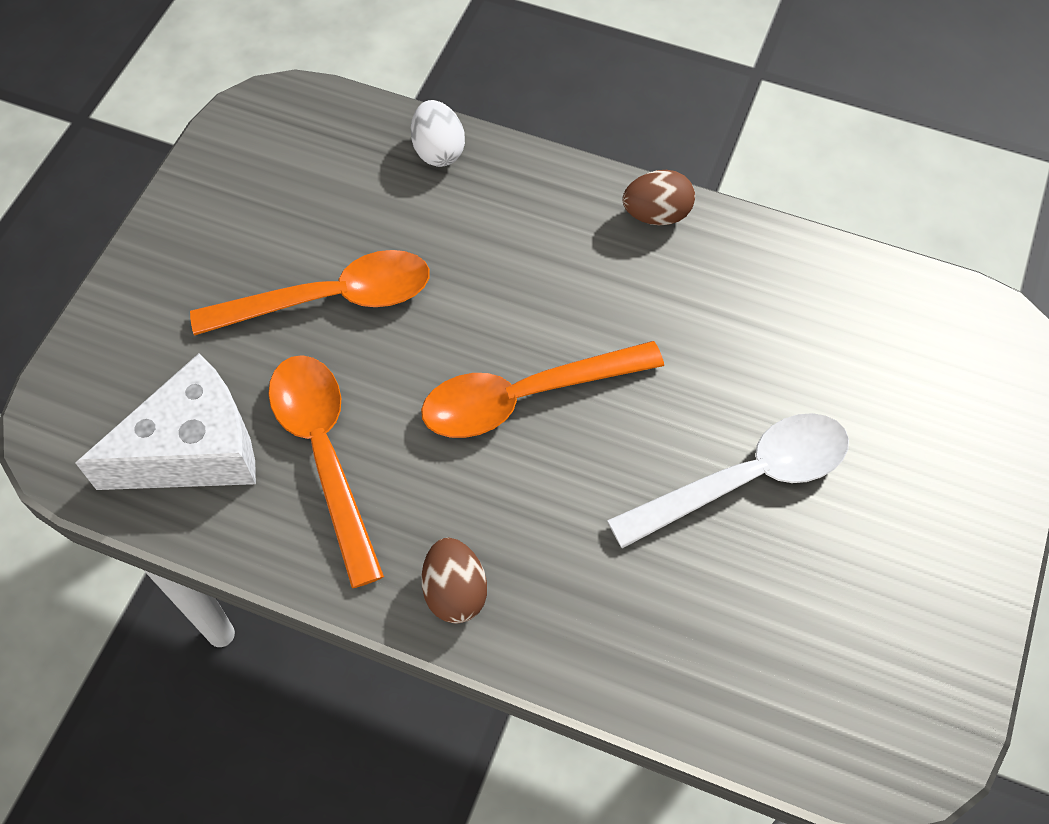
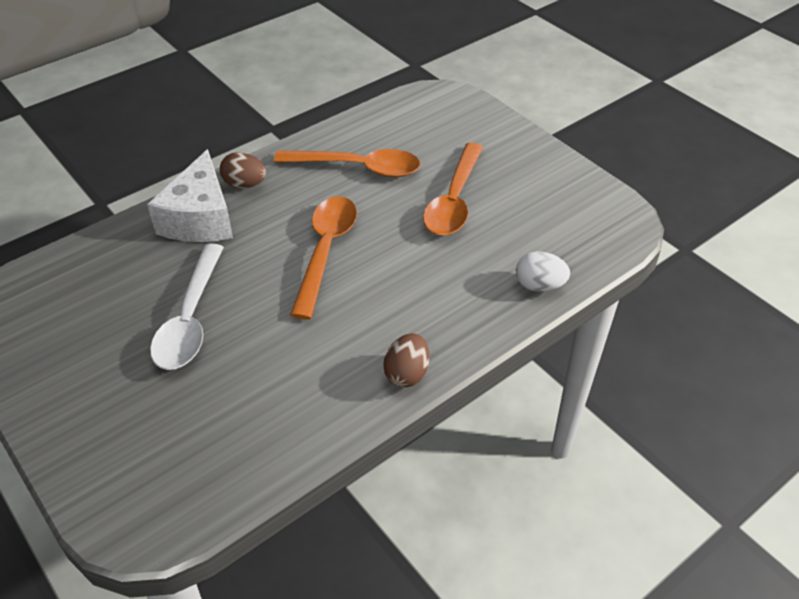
camera: 120 degrees right, 15 degrees down
white cheese [75,353,256,490] -> white cheese moved to [147,149,233,242]

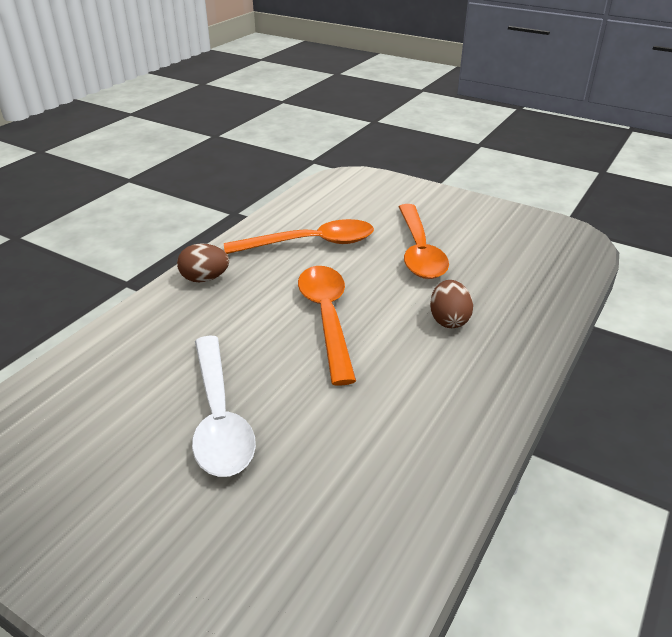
camera: 20 degrees left, 10 degrees down
white cheese [147,149,233,242] -> none
brown egg [383,333,429,388] -> brown egg moved to [430,280,473,328]
white egg [516,251,570,292] -> none

